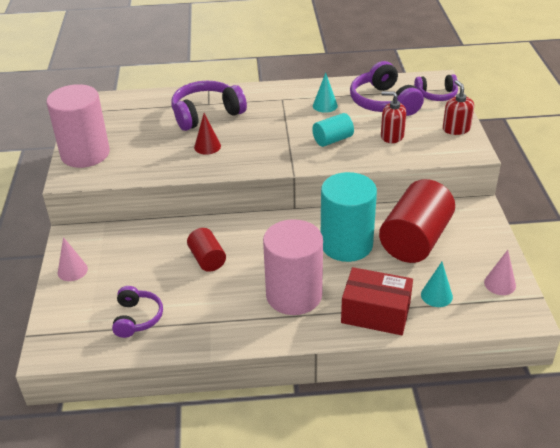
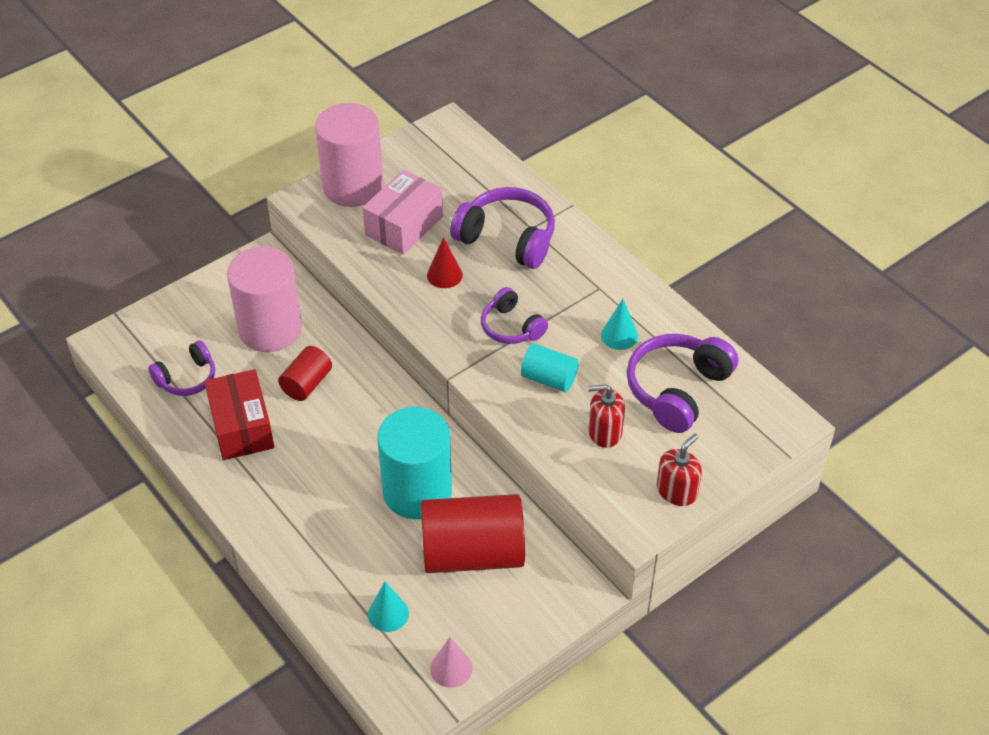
camera: 55 degrees right, 10 degrees up
pink cone [58,237,88,281] -> none
pink cylinder [263,219,323,315] -> pink cylinder moved to [227,246,302,352]
red box [341,267,413,335] -> red box moved to [204,369,274,460]
red soap dispenser [381,91,406,143] -> red soap dispenser turned 75 degrees counterclockwise [588,384,625,448]
purple headphones [414,74,458,101] -> purple headphones moved to [481,287,548,344]
none -> pink box [362,170,443,255]

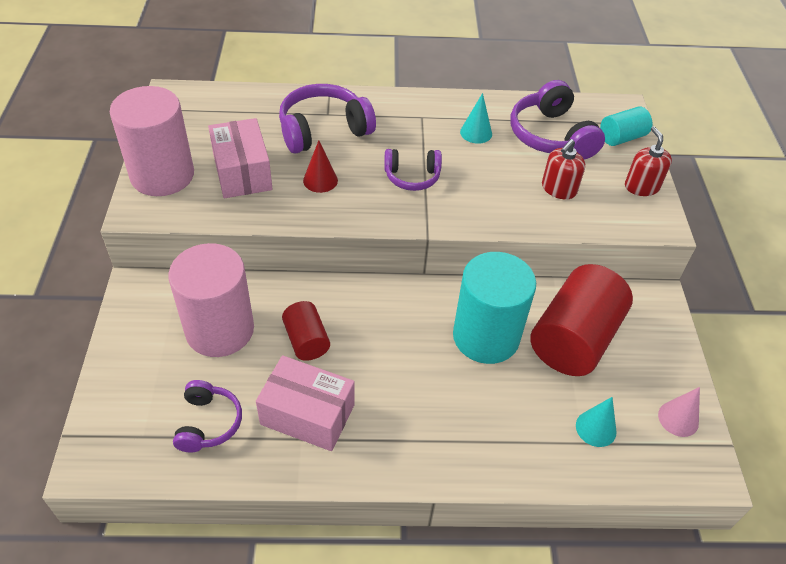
camera: 55 degrees left, 0 degrees up
red box [204,369,274,460] -> pink box [256,355,355,451]
turquoise cylinder [521,344,579,392] -> turquoise cylinder moved to [600,106,652,146]

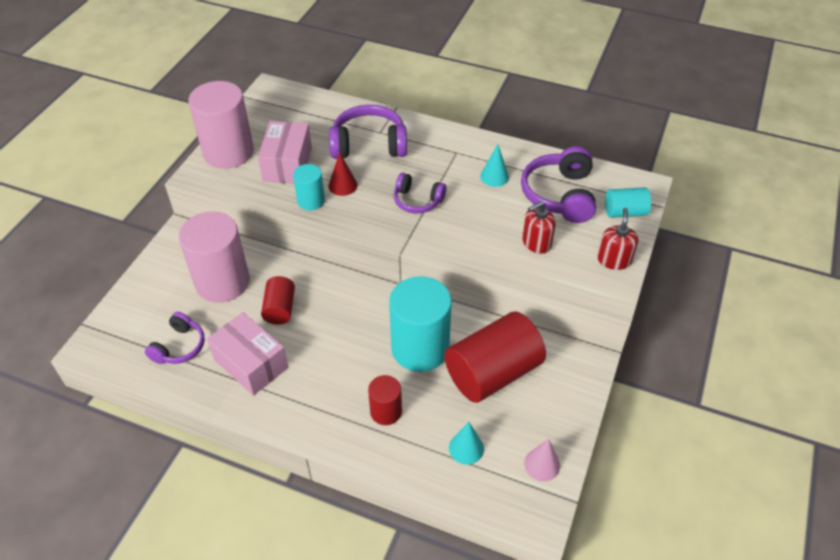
camera: 25 degrees right, 0 degrees up
none -> turquoise cylinder [293,164,325,210]
none -> red cylinder [368,375,402,425]

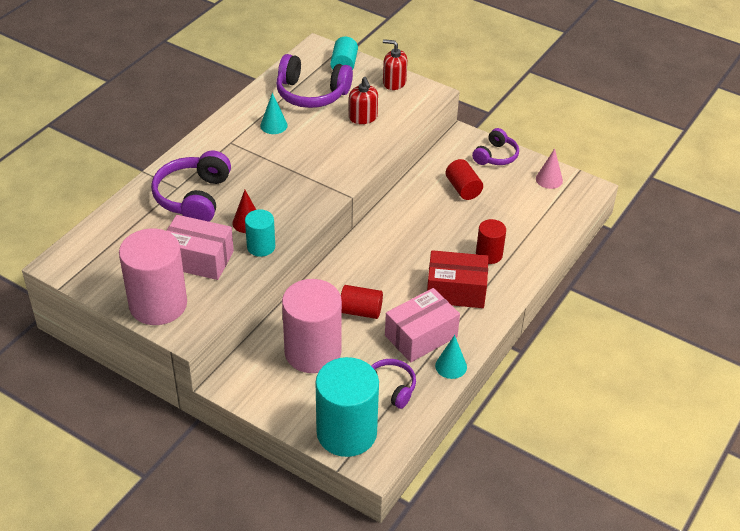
camera: 80 degrees left, 5 degrees down
turquoise cylinder [389,276,452,372] -> turquoise cylinder moved to [316,357,379,457]
purple headphones [394,173,446,213] -> purple headphones moved to [472,128,519,165]
red cylinder [444,311,546,403] -> red cylinder [446,159,483,200], size x0.52
turquoise cone [449,422,484,465] -> turquoise cone moved to [435,335,467,379]
none -> red box [427,250,489,308]

